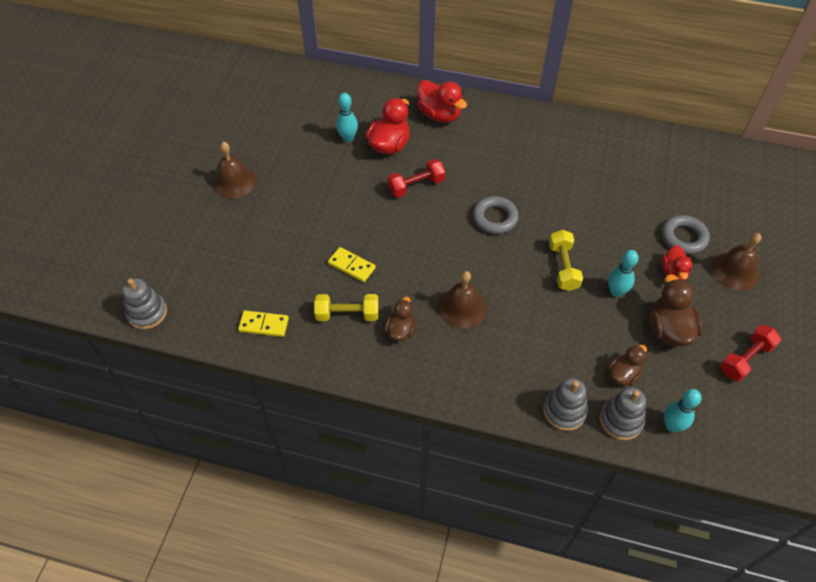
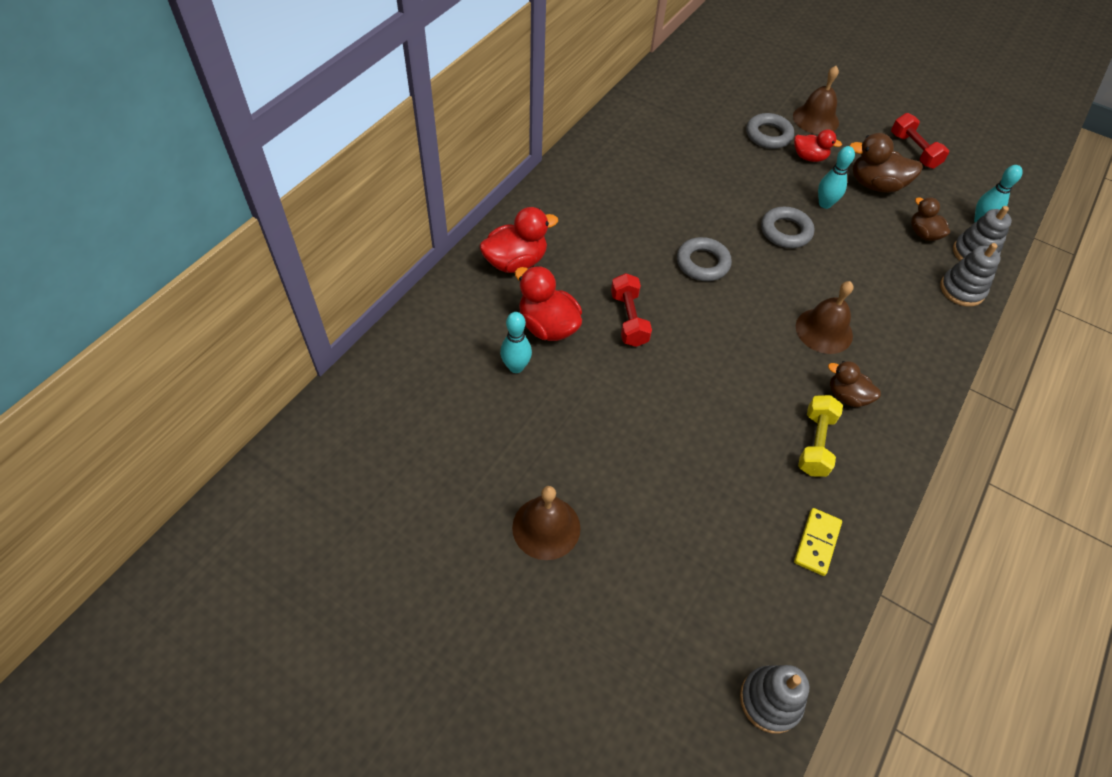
camera: 75 degrees left, 0 degrees up
yellow domino [328,247,376,282] -> none
yellow dumbbell [549,230,583,291] -> grey ring [761,207,814,248]

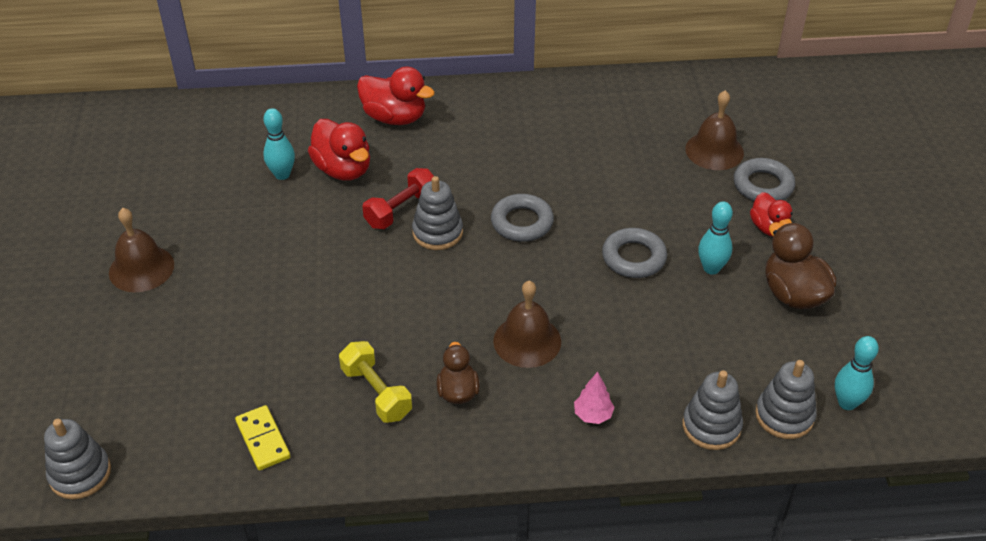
camera: 55 degrees right, 10 degrees down
red duck [515,266,582,341] -> red duck turned 135 degrees clockwise [308,119,370,181]
brown bell [793,66,839,134] -> brown bell moved to [685,90,744,170]
yellow domino [794,508,842,576] -> yellow domino turned 75 degrees clockwise [235,405,290,470]
yellow dumbbell [798,395,843,477] -> yellow dumbbell turned 75 degrees clockwise [339,341,412,423]
red dumbbell [891,113,949,169] -> none
brown duck [911,197,950,241] -> none
none -> grey stacking toy [412,176,463,250]
none -> pink tree [574,372,615,424]

